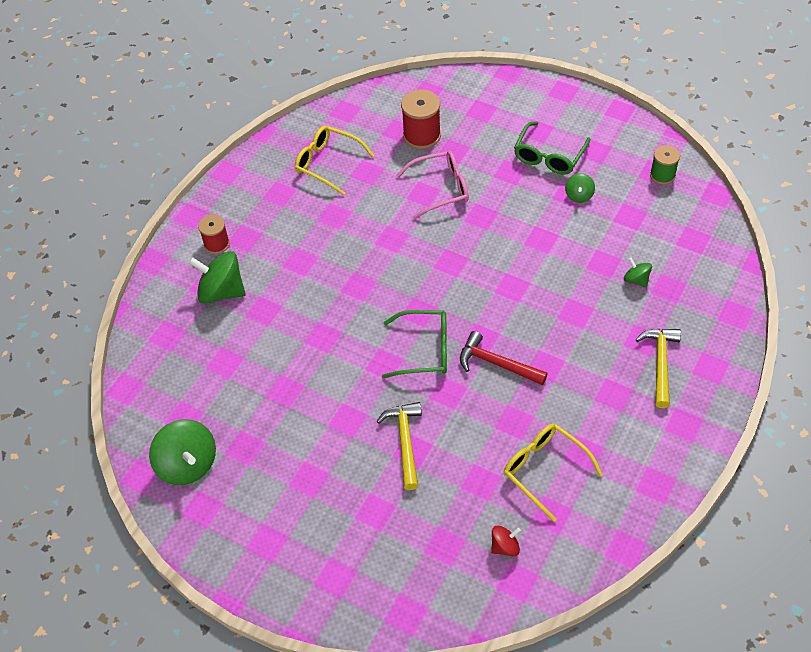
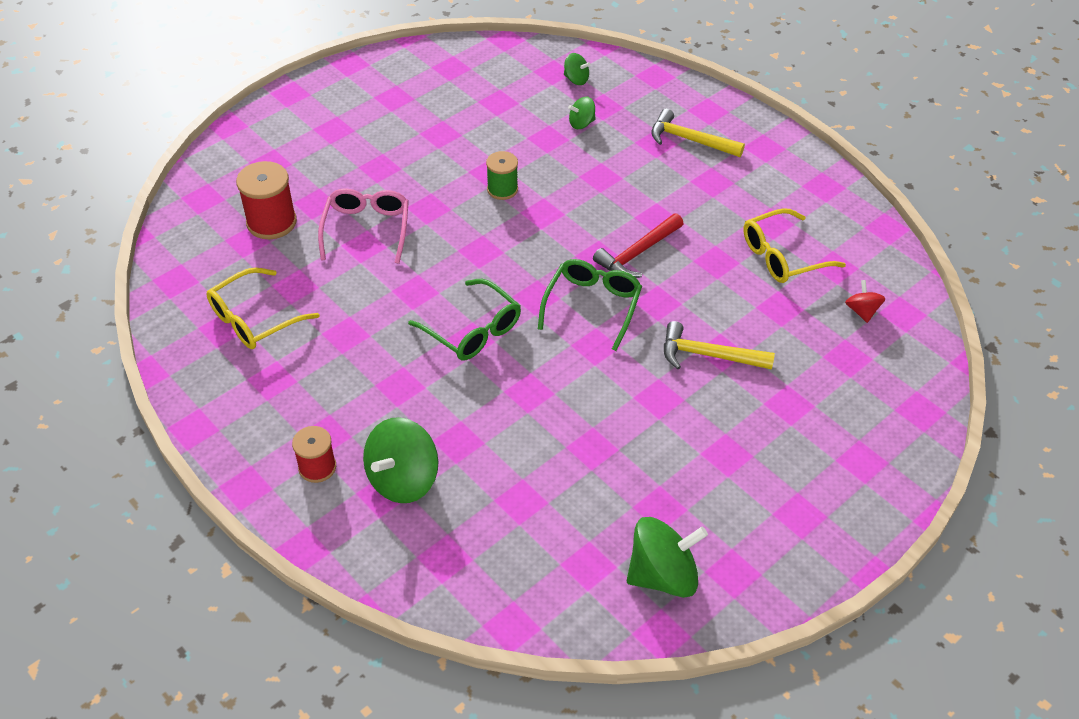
camera: 75 degrees left, 5 degrees down
green glasses [514,121,591,175] -> green glasses moved to [408,279,521,360]
green spinning top [565,173,595,203] -> green spinning top moved to [564,53,591,85]
green spool [650,145,680,185] -> green spool moved to [486,151,518,200]

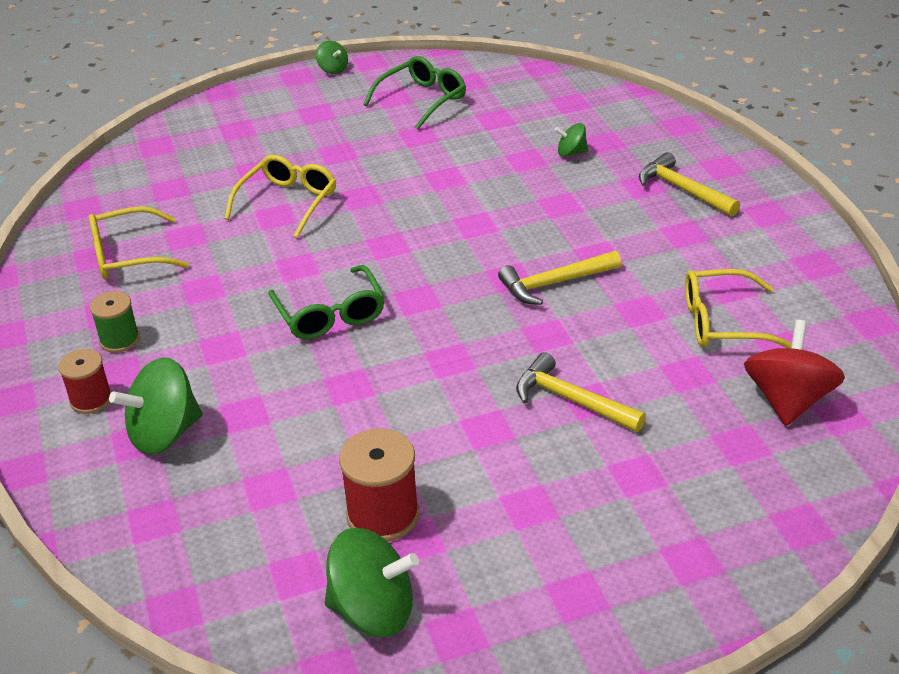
camera: 25 degrees right, 10 degrees down
red spool [236,161,297,239] -> red spool moved to [339,428,419,542]
pink glasses [318,188,409,264] -> yellow glasses [225,155,336,238]
green spool [486,151,518,200] -> green spool moved to [90,291,140,353]
green glasses [538,259,642,351] -> green glasses moved to [363,56,466,129]
green spinning top [564,53,591,85] -> green spinning top moved to [316,41,348,74]
red hammer [593,213,684,278] -> yellow hammer [498,251,621,305]
red spinning top [845,280,886,323] -> red spinning top [744,320,845,426], size x1.94

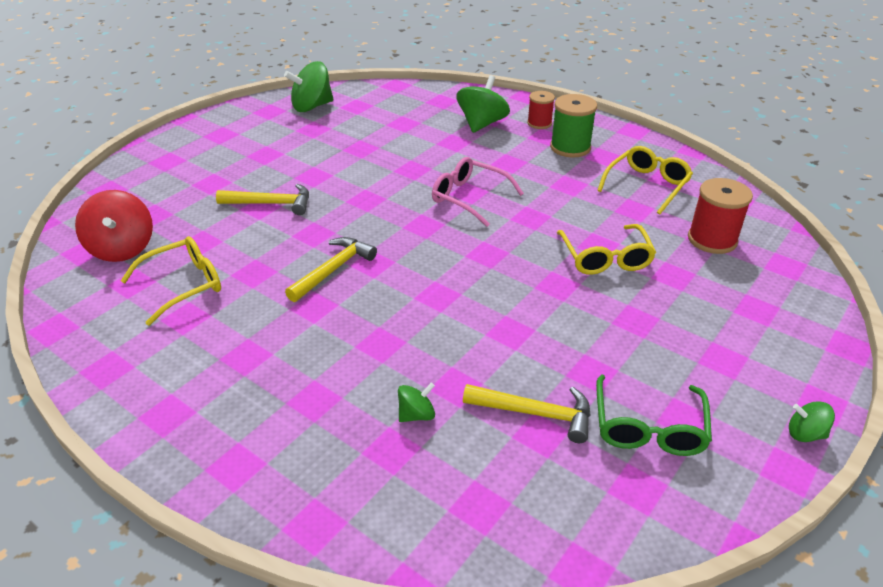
camera: 145 degrees right, 0 degrees up
green spool [90,291,140,353] -> green spool [550,94,597,158], size x1.56
green glasses [268,265,385,340] -> pink glasses [432,157,524,227]
red spool [339,428,419,542] -> red spool moved to [688,178,753,254]
yellow hammer [639,152,740,216] -> yellow hammer moved to [463,384,591,443]

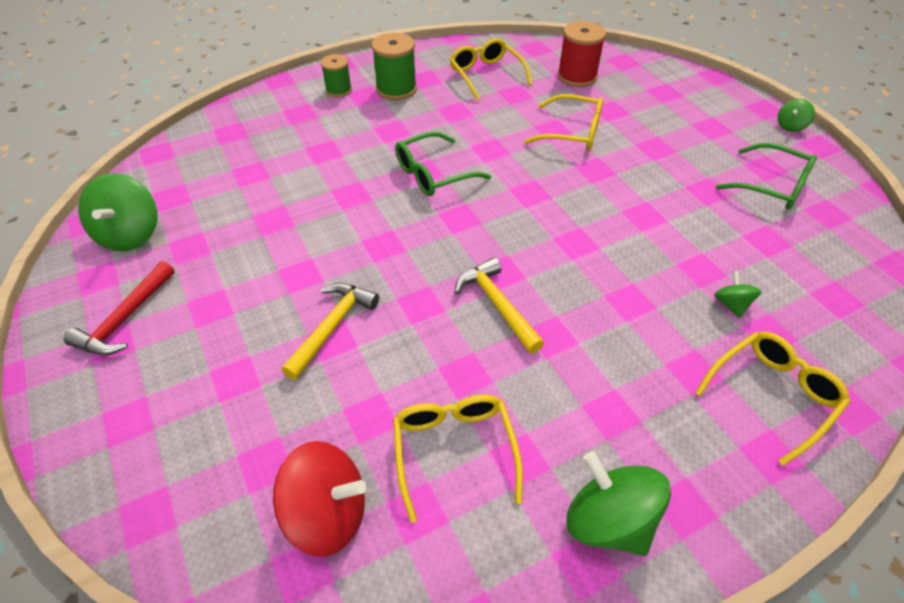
camera: 65 degrees left, 10 degrees up
pink glasses [432,157,524,227] -> green glasses [395,132,491,196]
green spinning top [456,75,510,133] -> green spinning top moved to [566,451,671,556]
yellow hammer [463,384,591,443] -> none
red spool [527,91,555,129] -> green spool [321,54,352,97]
none -> red hammer [64,261,175,355]
none -> yellow glasses [695,331,850,466]

